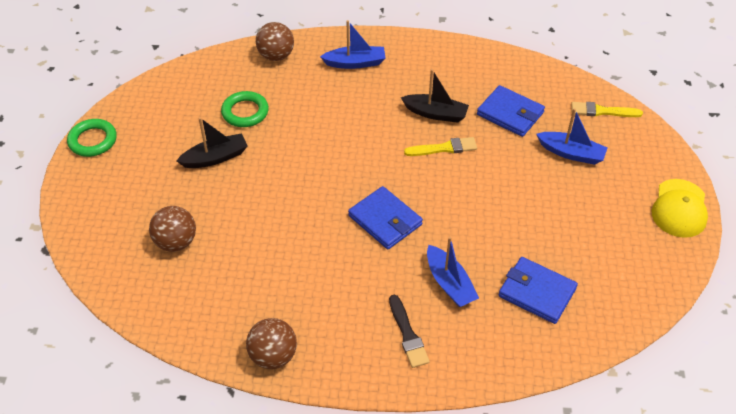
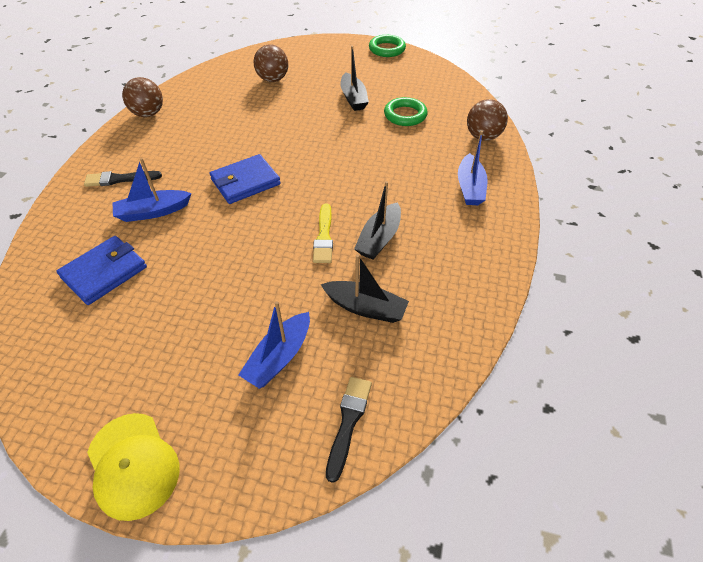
camera: 100 degrees right, 0 degrees up
blue wallet [477,85,545,137] -> black boat [321,254,409,323]
yellow brush [571,102,643,117] -> black brush [326,377,372,483]
yellow cap [651,179,708,238] -> yellow cap turned 150 degrees counterclockwise [87,413,180,521]

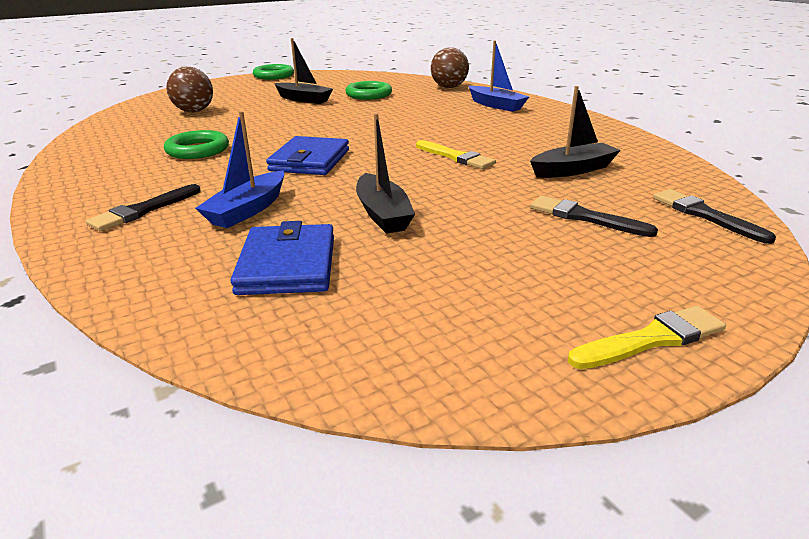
camera: 45 degrees left, 20 degrees down
yellow cap [87,413,180,521] -> yellow brush [568,306,726,369]
brown ball [122,77,163,117] -> none
blue boat [238,301,310,389] -> black brush [530,196,658,237]
black boat [354,181,401,260] -> black boat moved to [356,113,415,234]
none -> green ring [164,130,229,159]

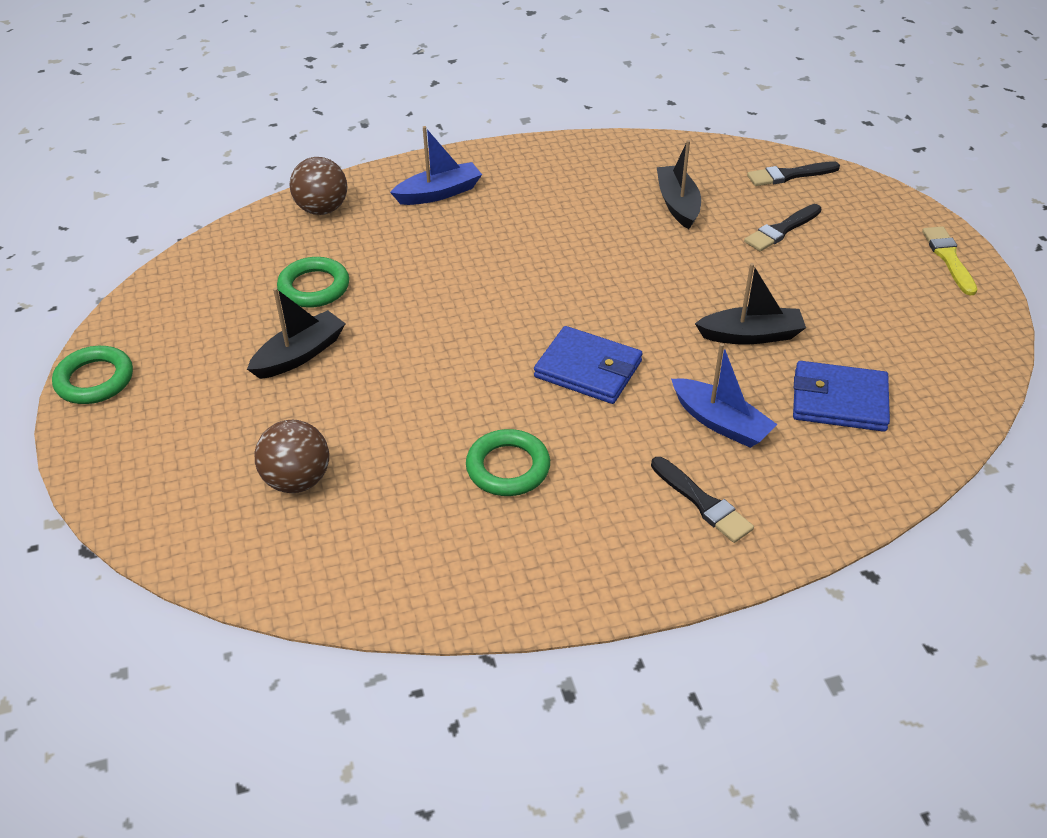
camera: 75 degrees left, 15 degrees up
yellow brush [416,140,496,169] -> none

